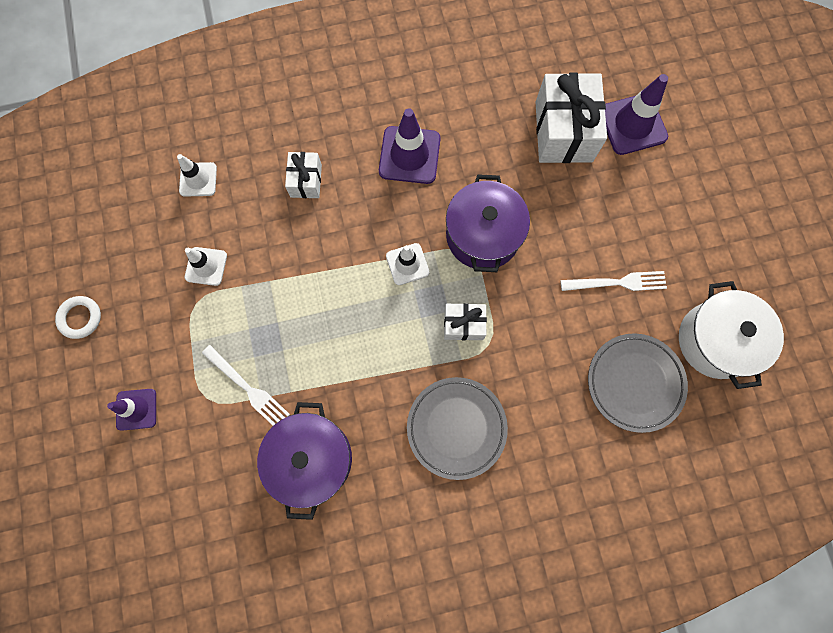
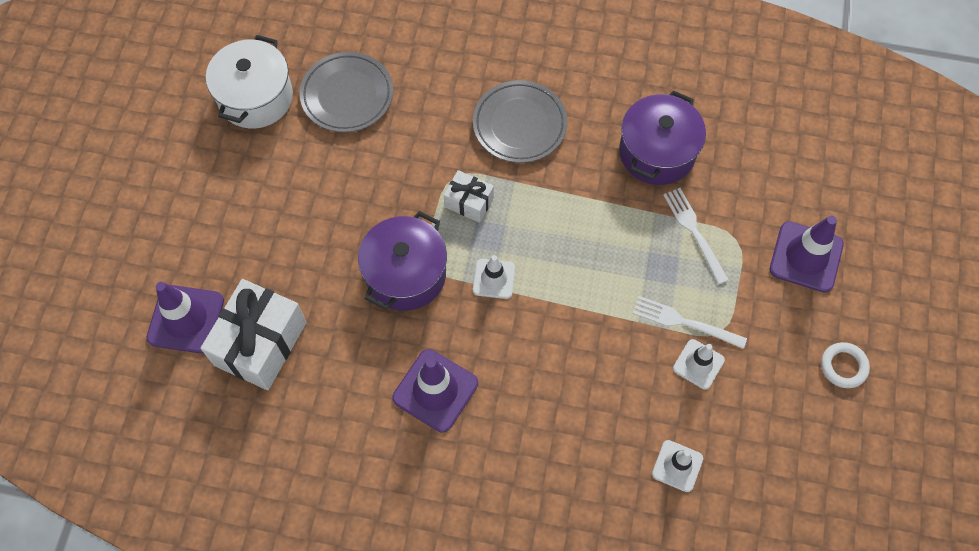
camera: 155 degrees left, 10 degrees down
purple traffic cone [107,389,156,431] -> purple traffic cone [770,216,844,293], size x1.63
white gift [285,152,322,198] -> none
white fork [561,271,667,291] -> white fork moved to [632,296,747,349]

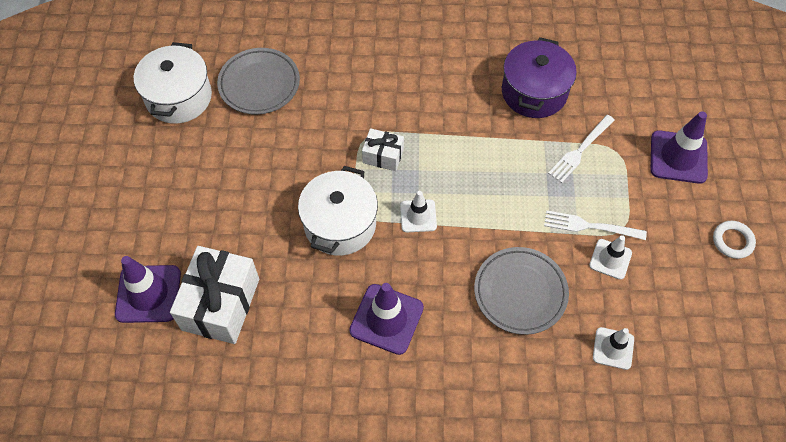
camera: 10 degrees left, 5 degrees down
purple pot [358,211,447,311] -> white pot [298,166,378,256]
grey plate [473,80,568,163] -> grey plate moved to [474,247,569,335]
white fork [663,188,729,285] -> white fork turned 105 degrees counterclockwise [548,115,615,183]

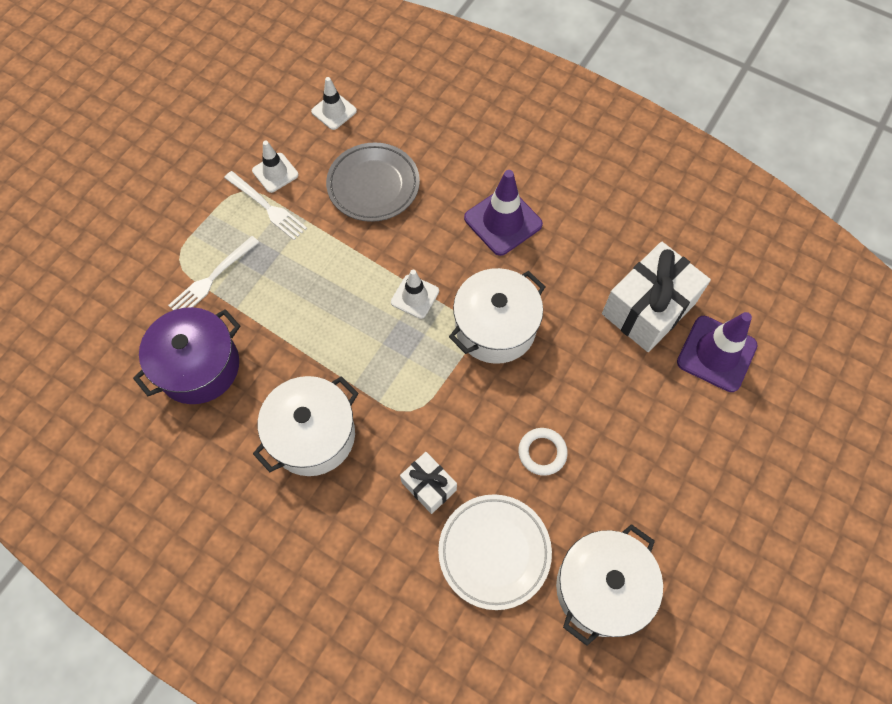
camera: 150 degrees left, 5 degrees up
grey plate [217,48,300,115] -> white plate [438,494,552,610]
white gift [362,128,404,171] -> white gift moved to [400,452,457,514]
white fork [548,115,615,183] -> white fork turned 150 degrees clockwise [168,236,259,310]
purple traffic cone [650,111,708,184] -> none
white ring [713,221,756,259] -> white ring moved to [518,428,568,476]
none -> white pot [253,376,359,476]

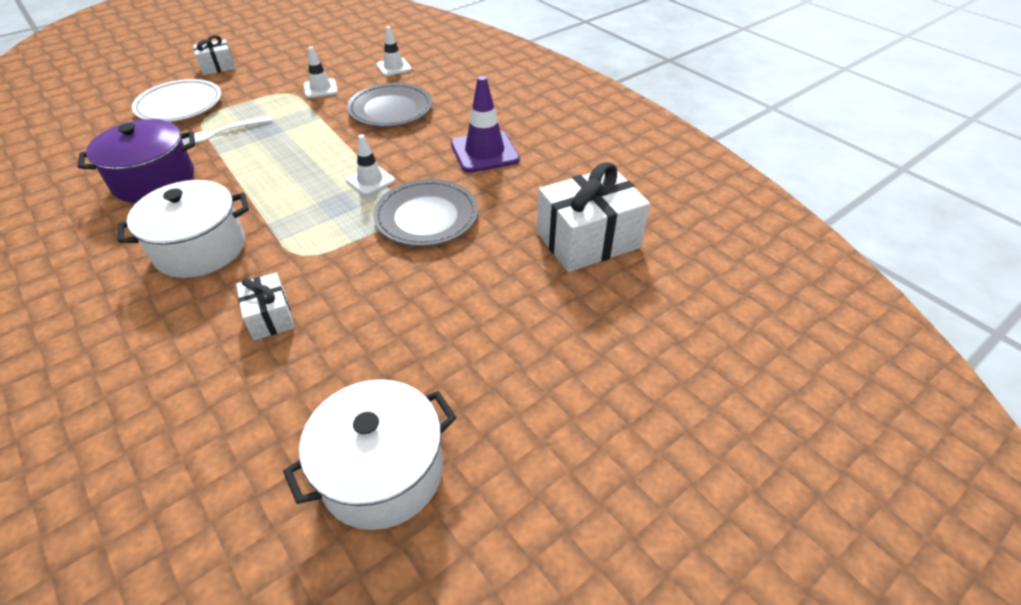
camera: 20 degrees right, 20 degrees down
white fork [224,171,307,240] -> none
white plate [438,494,552,610] -> white plate moved to [132,79,221,122]
white pot [449,268,545,364] -> grey plate [373,179,478,246]
white ring [518,428,568,476] -> none
purple traffic cone [677,312,758,392] -> none
none -> white gift [193,35,236,75]

